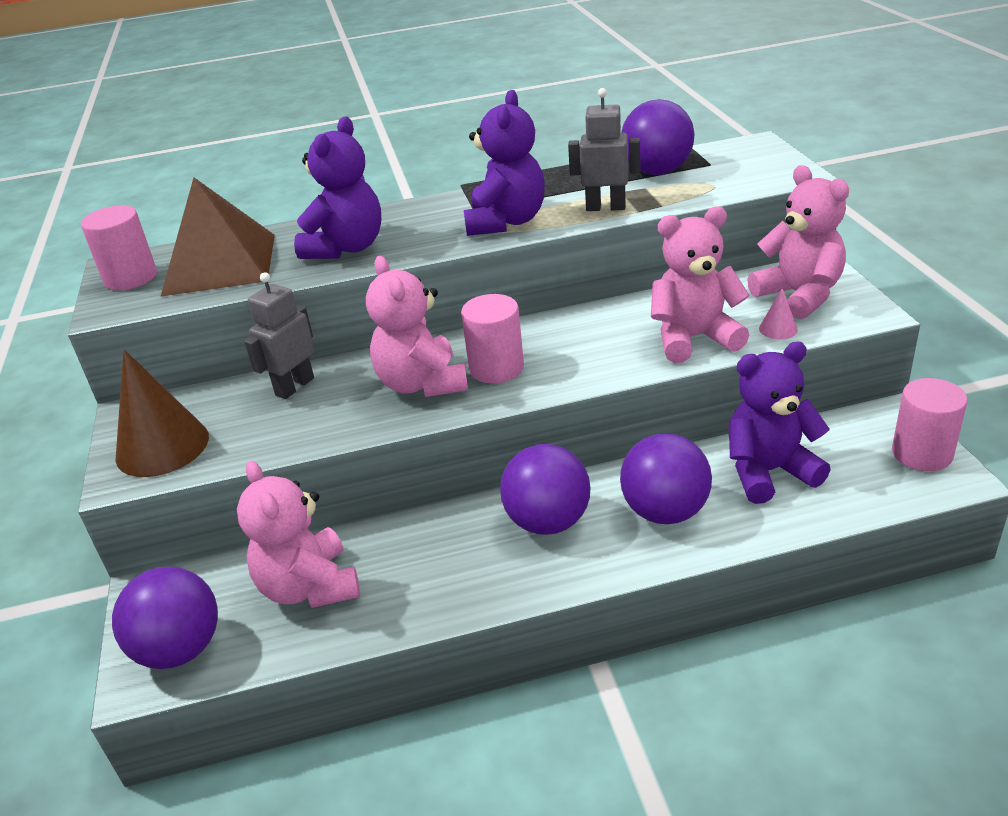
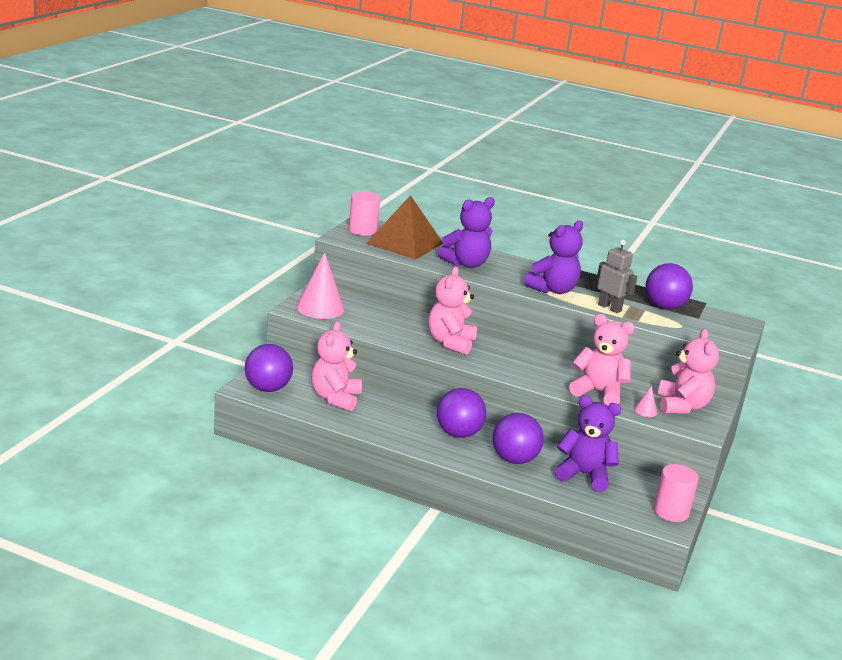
camera: 30 degrees right, 10 degrees down
brown cone [115,349,209,477] -> pink cone [297,252,344,319]
grey robot [244,272,315,399] -> none
pink cylinder [461,294,524,383] -> none

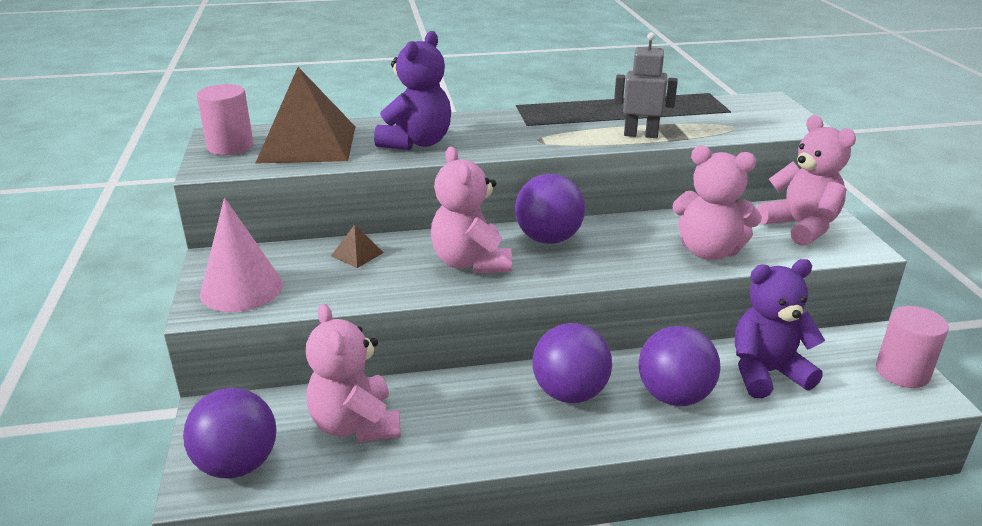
camera: 30 degrees left, 5 degrees up
purple teddy bear [524,221,583,294] -> none
pink teddy bear [569,314,635,405] -> pink teddy bear turned 150 degrees counterclockwise [673,146,762,260]
pink cone [634,386,657,417] -> none
purple ball [645,263,693,310] -> purple ball moved to [515,174,585,244]
none -> brown pyramid [331,225,384,268]

